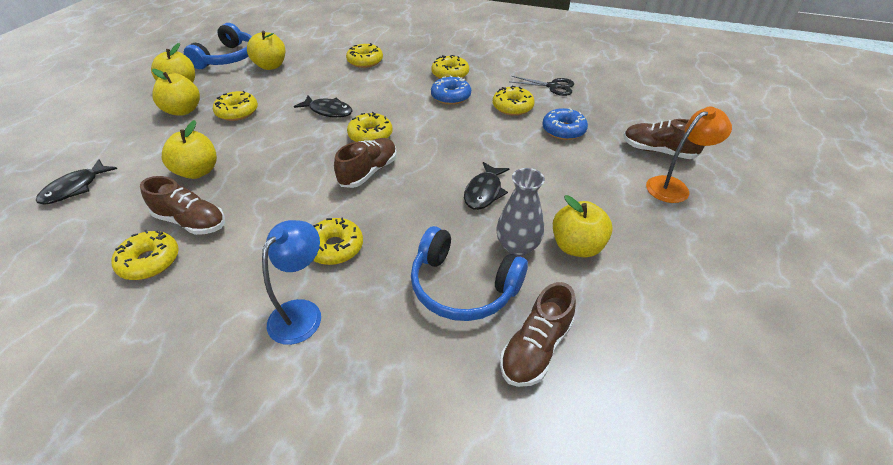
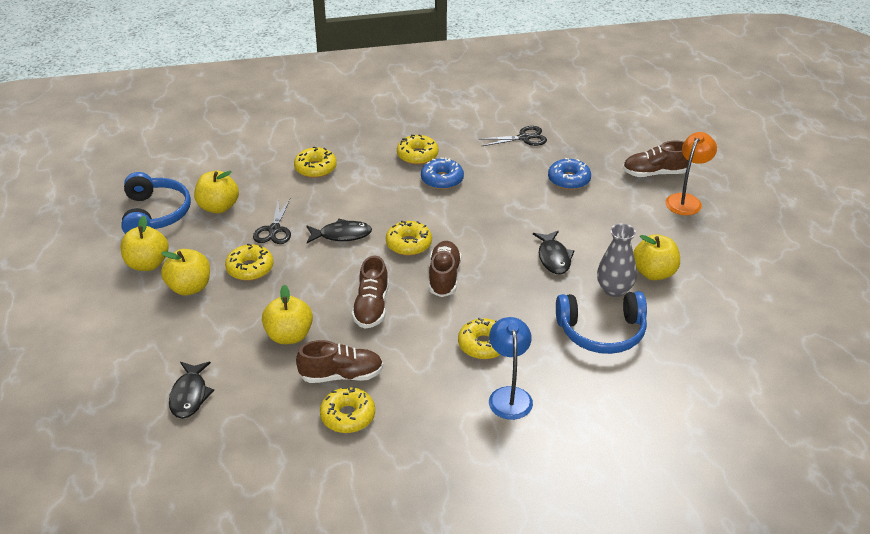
camera: 30 degrees left, 5 degrees down
yellow donut [493,86,535,116] -> none
brown shoe [500,282,576,387] -> brown shoe moved to [352,256,389,328]
none -> black scissors [253,198,291,244]

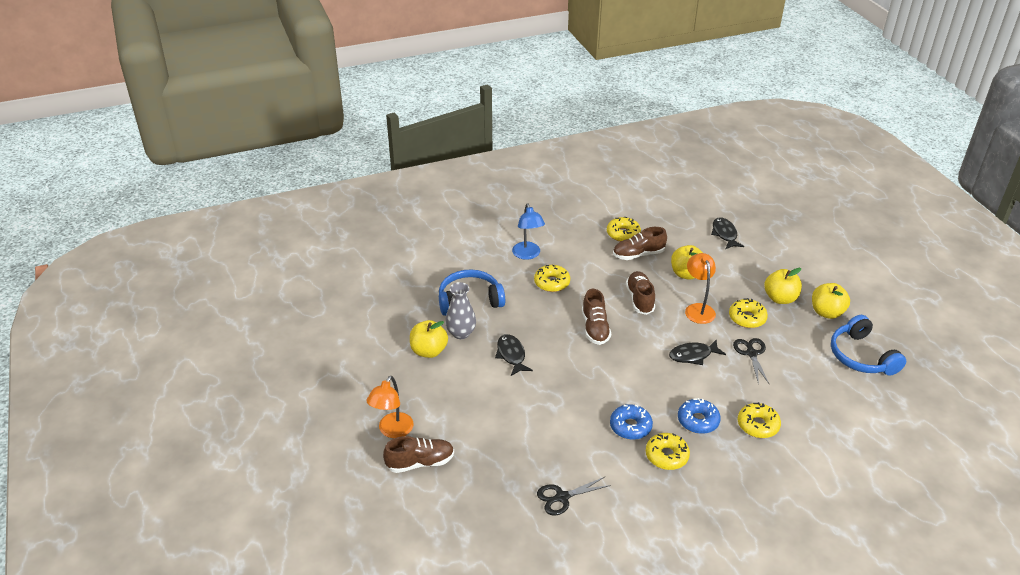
camera: 170 degrees right, 0 degrees up
yellow apple [194,171,239,213] -> none
yellow donut [386,221,432,256] -> none
blue donut [548,158,591,190] -> blue donut moved to [678,398,721,434]
none -> orange lamp [685,253,716,324]

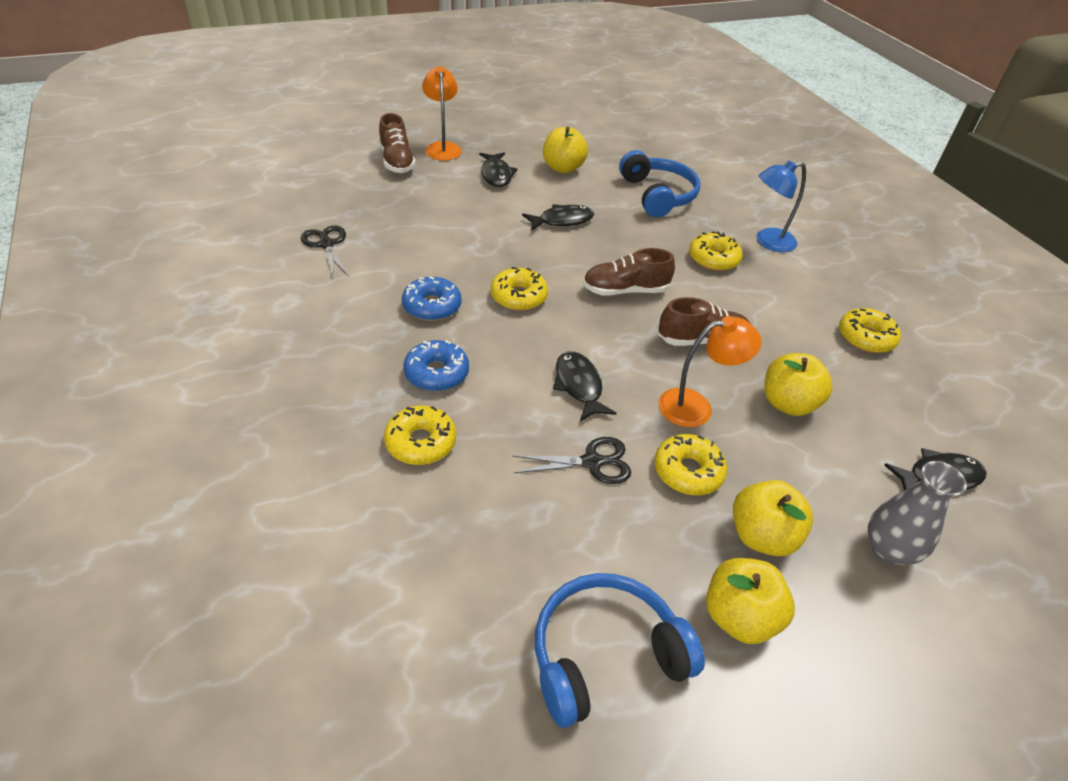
camera: 85 degrees right, 5 degrees up
orange lamp [366,376,414,438] -> orange lamp turned 60 degrees clockwise [422,66,462,161]
grey vase [445,282,476,339] -> grey vase moved to [868,461,967,565]
brown shoe [613,227,667,260] -> none
yellow donut [646,433,690,470] -> yellow donut moved to [491,267,548,311]
none -> black fish [479,152,518,187]

